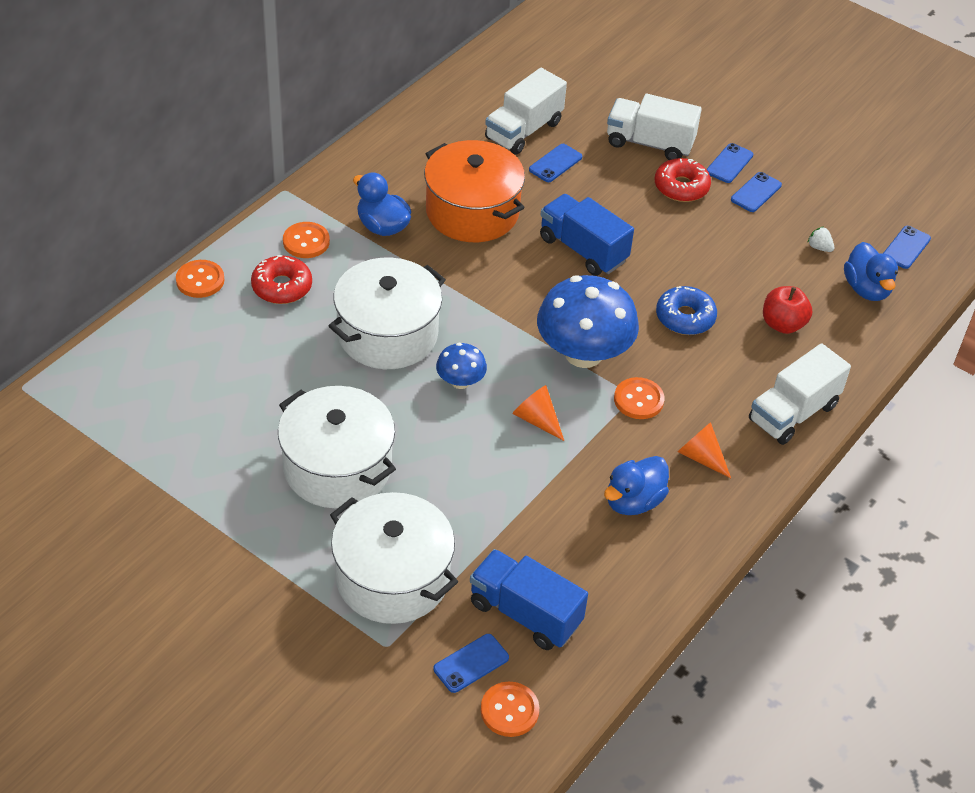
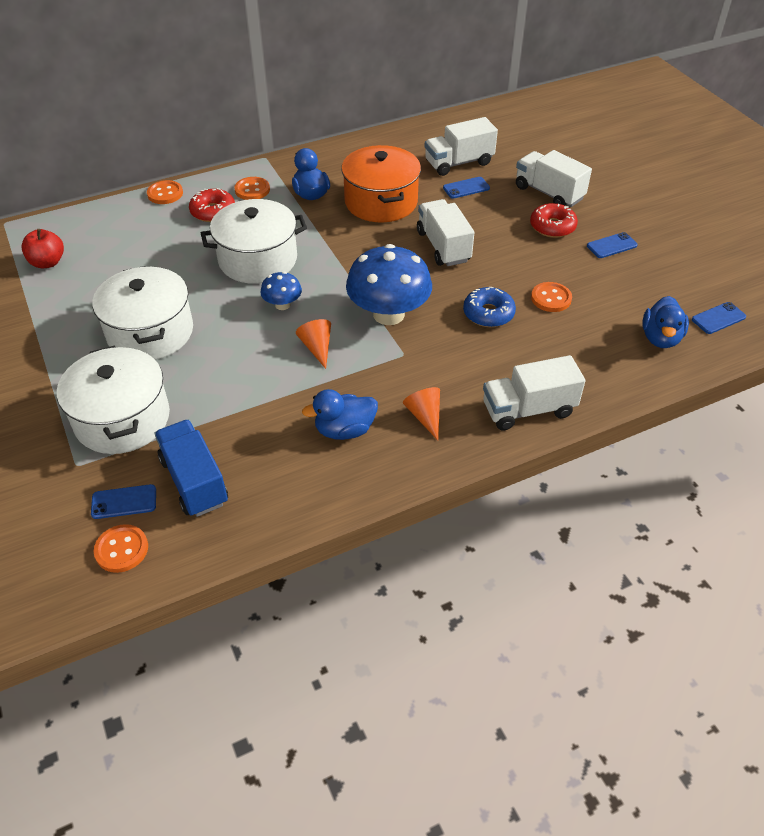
camera: 30 degrees right, 0 degrees up
blue truck [540,194,634,276] -> white truck [417,199,474,266]
orange button [614,377,665,419] -> orange button moved to [531,282,572,312]
blue phone [707,143,753,183] -> none
red apple [763,286,812,334] -> red apple moved to [21,229,64,268]
white strawberry [808,227,834,252] -> none

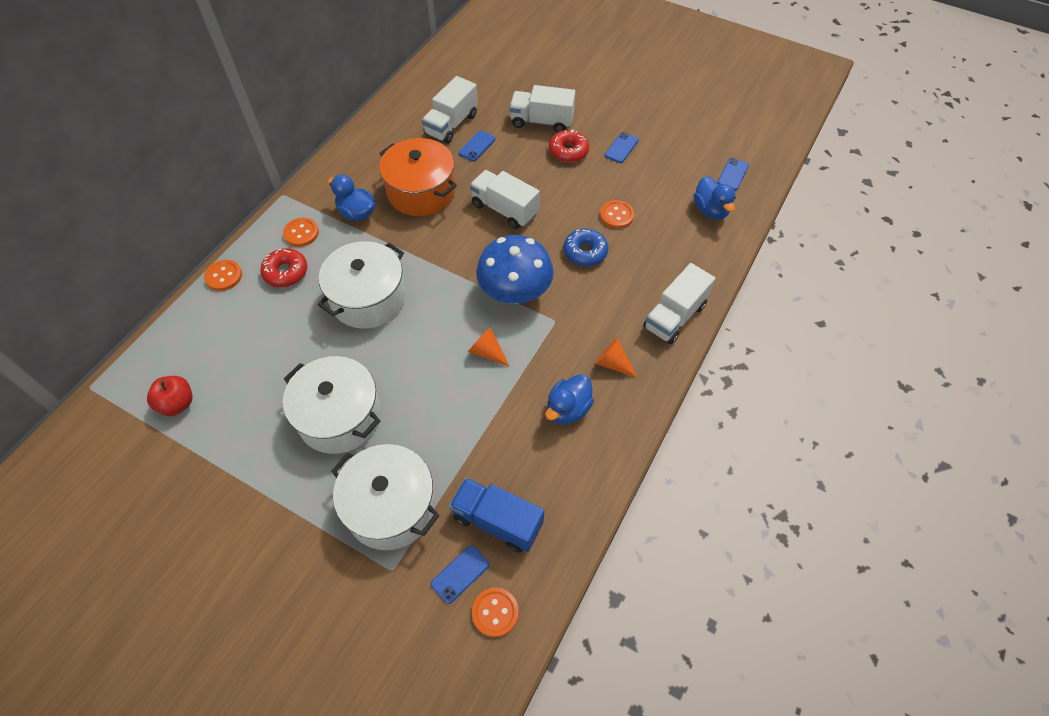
camera: 35 degrees left, 10 degrees up
blue mushroom [260,272,302,310] -> none

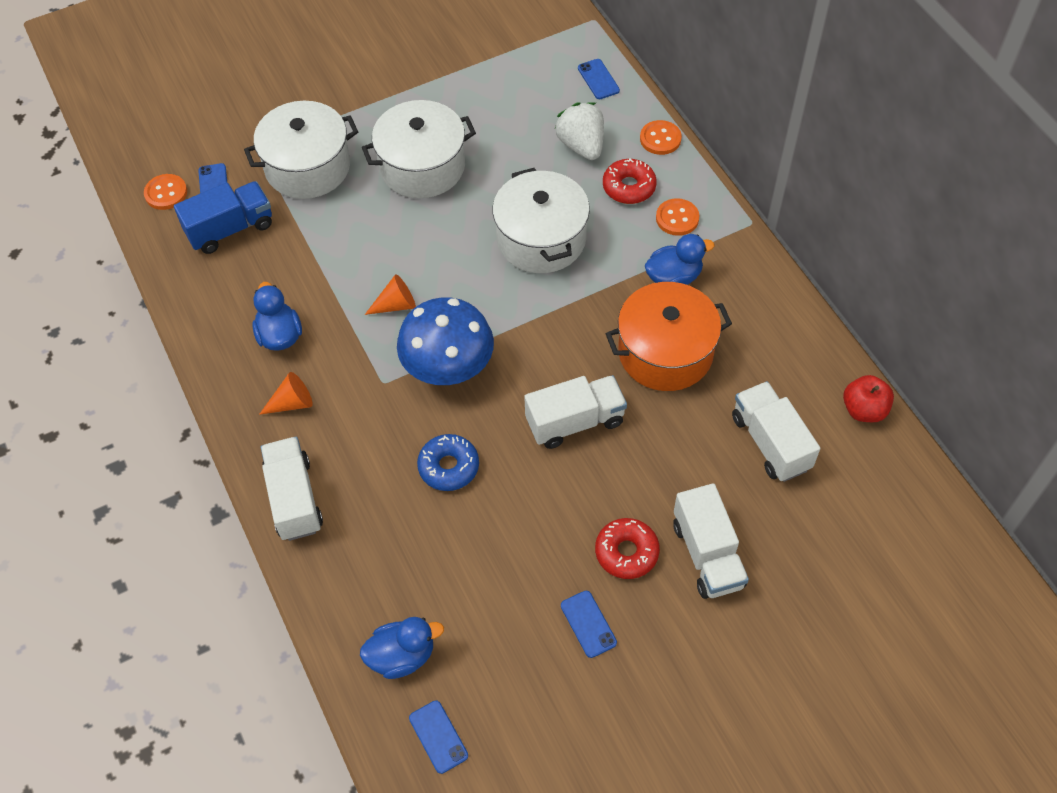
camera: 125 degrees right, 0 degrees up
red apple [147,376,193,416] -> red apple moved to [843,375,894,422]
blue phone [458,131,495,161] -> blue phone moved to [578,59,620,99]
white truck [509,85,575,133] -> white truck turned 120 degrees clockwise [673,483,749,599]
orange button [600,200,634,229] -> none
blue duck [693,176,736,219] -> blue duck turned 150 degrees clockwise [360,617,444,679]
none -> white strawberry [554,102,604,160]

